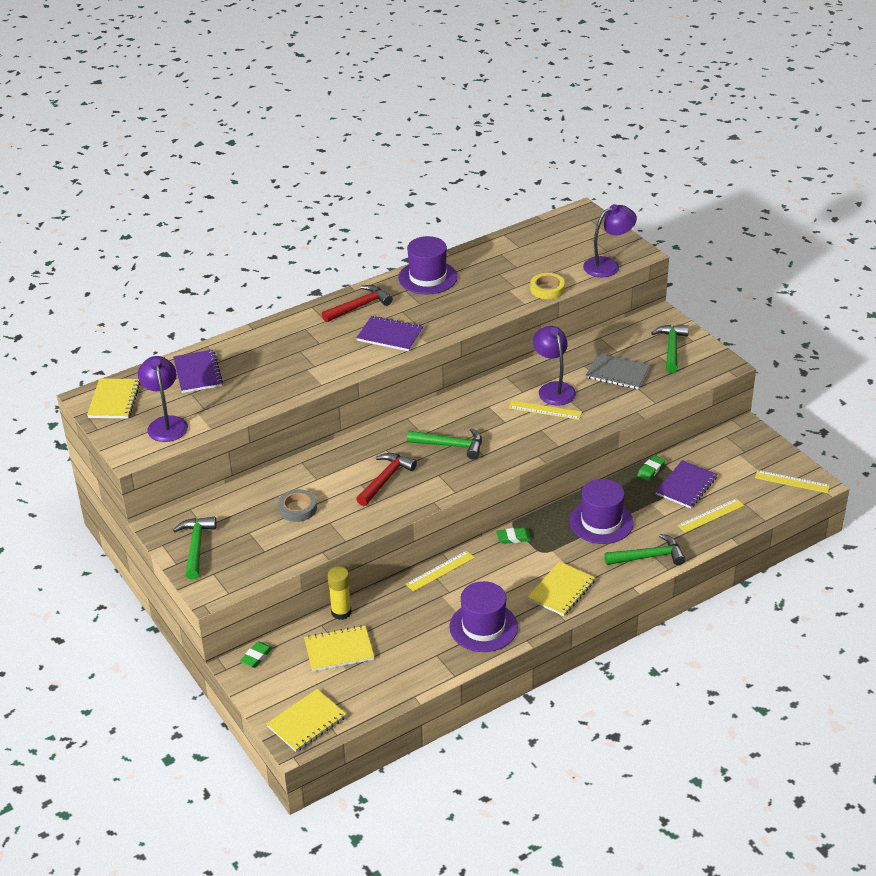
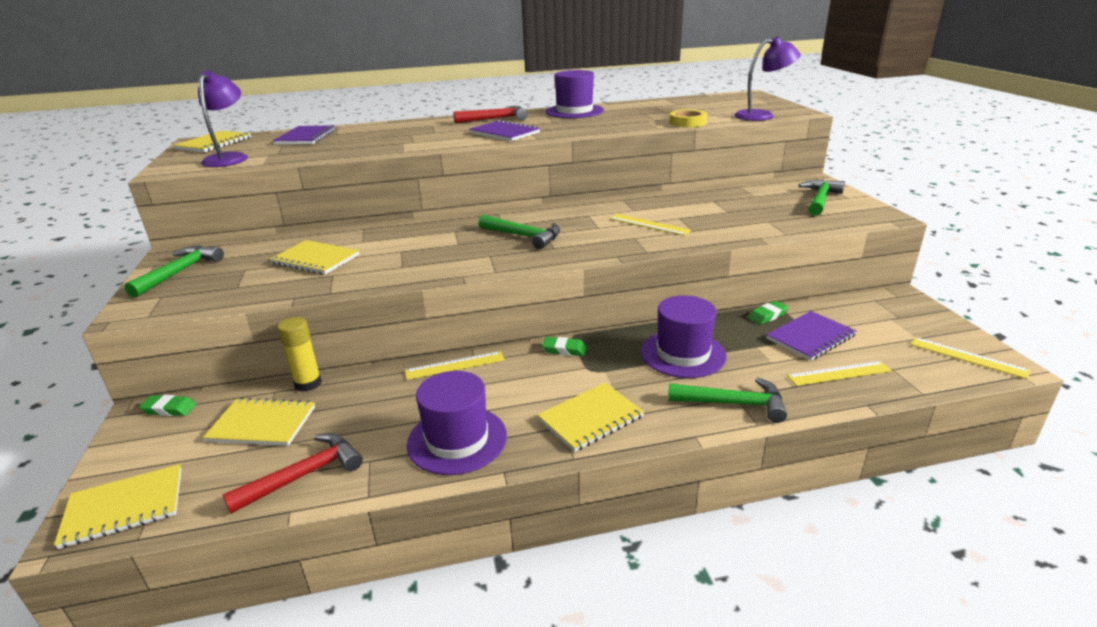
camera: 20 degrees right, 10 degrees down
green eraser [240,641,273,668] -> green eraser turned 45 degrees clockwise [139,395,196,416]
grey tape [278,489,317,522] -> yellow notebook [270,240,359,275]
red hammer [356,453,417,506] -> red hammer moved to [222,433,363,514]
purple lamp [533,326,576,405] -> none
grey notebook [586,353,650,389] -> none

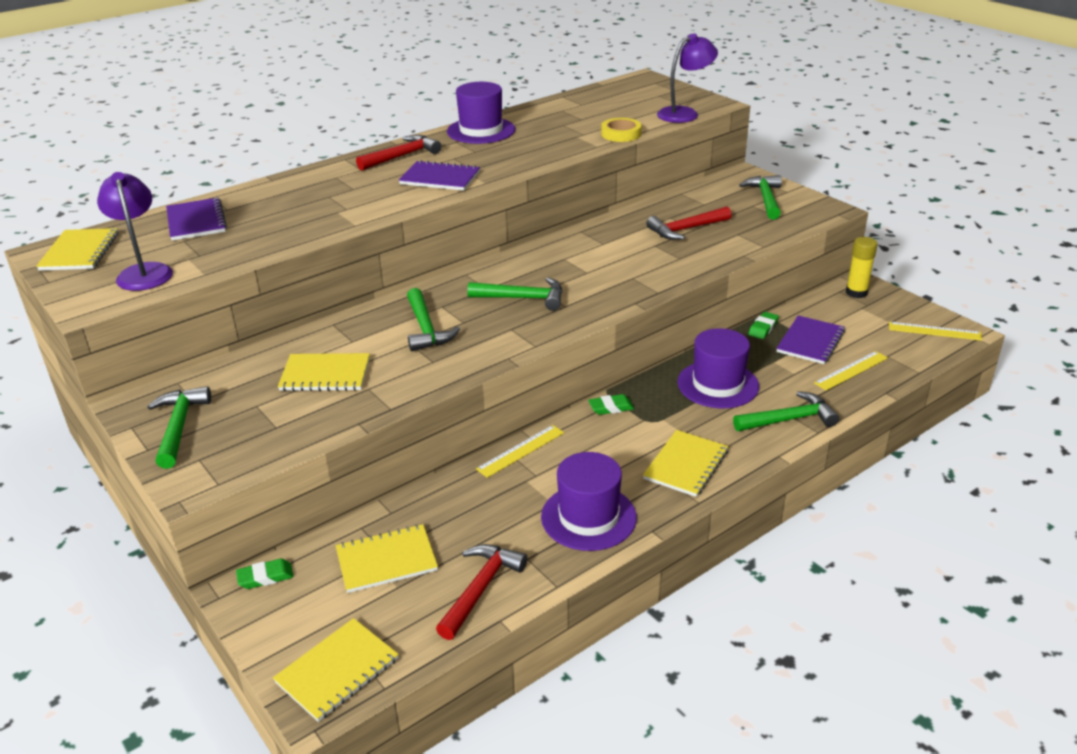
camera: 25 degrees left, 5 degrees up
yellow glue stick [277,317,322,392] -> yellow glue stick moved to [846,237,877,298]
yellow ruler [609,214,692,236] -> none
none -> green hammer [407,288,460,351]
none -> red hammer [646,206,732,240]

